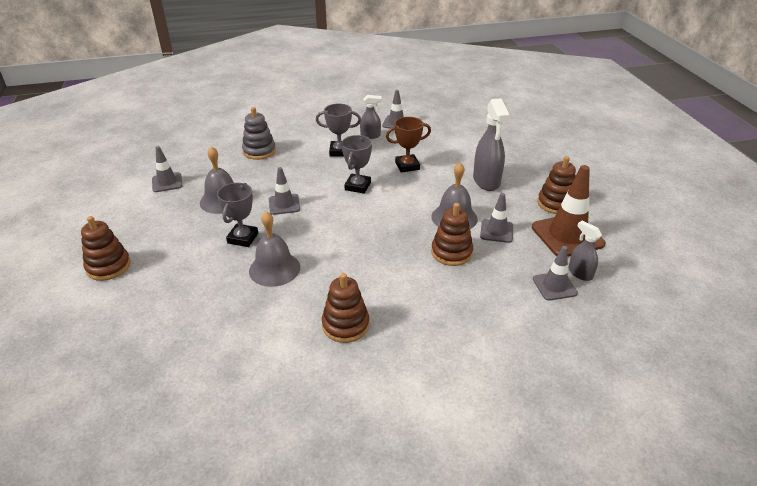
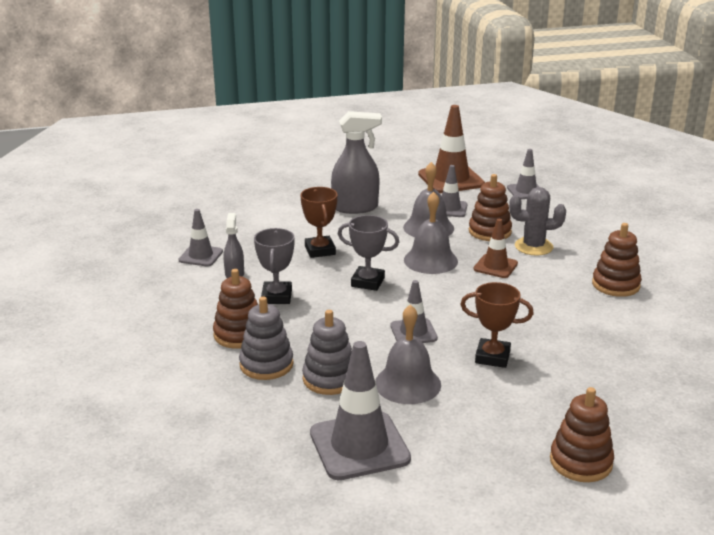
camera: 90 degrees left, 10 degrees down
grey traffic cone [152,146,183,192] -> grey traffic cone [310,341,411,480], size x1.75
grey trophy [217,183,258,247] -> brown trophy [460,282,534,368]
grey bell [249,211,300,287] -> grey bell moved to [404,192,458,274]
brown stacking toy [537,156,576,214] -> brown stacking toy moved to [213,269,258,349]
grey spray bottle [568,221,602,281] -> none
none -> grey stacking toy [302,310,352,395]
none -> brown traffic cone [474,219,518,278]
none -> grey cactus [509,187,566,256]

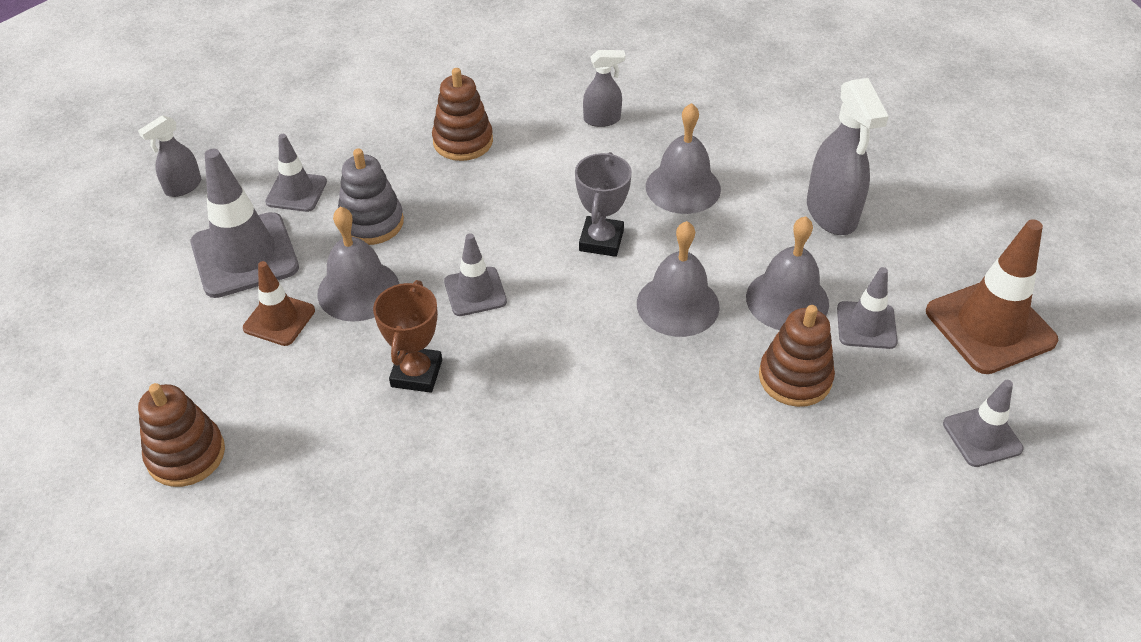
camera: 85 degrees right, 20 degrees up
grey traffic cone [179,209,223,266] -> grey traffic cone moved to [265,134,327,212]
grey stacking toy [239,296,294,380] -> none
grey trophy [254,228,294,304] -> none
brown trophy [300,187,338,258] -> grey bell [646,103,721,214]
brown traffic cone [474,219,518,278] -> brown traffic cone moved to [243,261,315,346]
grey cactus [509,187,566,256] -> none
brown stacking toy [592,223,642,297] -> none
none -> grey spray bottle [138,115,201,197]

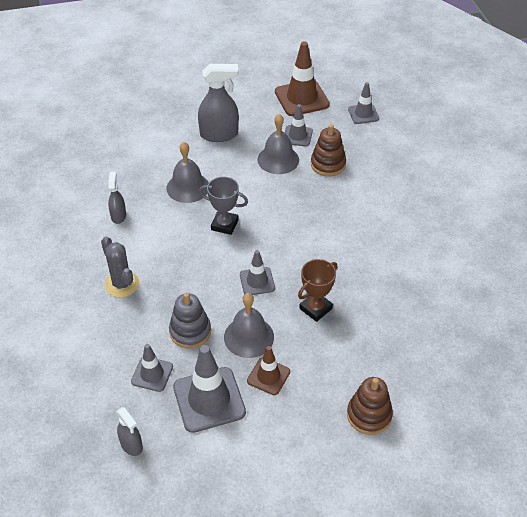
camera: 85 degrees left, 0 degrees up
brown trophy [373,280,442,393] -> brown trophy turned 60 degrees counterclockwise [298,259,337,322]
brown stacking toy [432,68,493,161] -> grey cactus [101,236,139,297]
grey bell [637,221,720,337] -> none

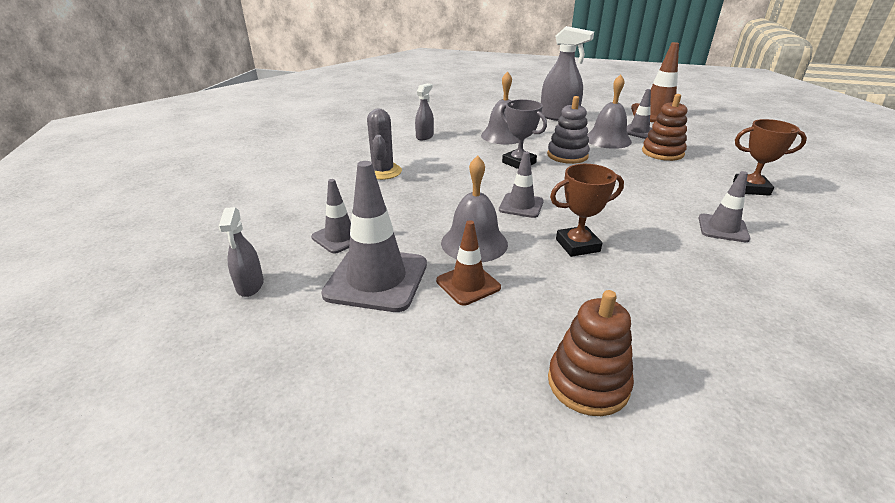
camera: 30 degrees right, 15 degrees down
grey stacking toy [169,292,211,349] -> grey stacking toy moved to [547,96,590,164]
grey traffic cone [348,82,379,124] -> grey traffic cone moved to [699,171,750,242]
none -> brown trophy [733,119,807,196]

